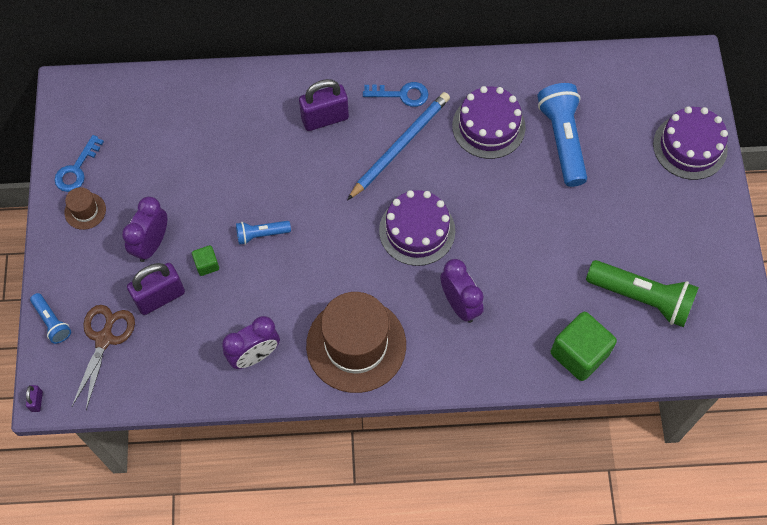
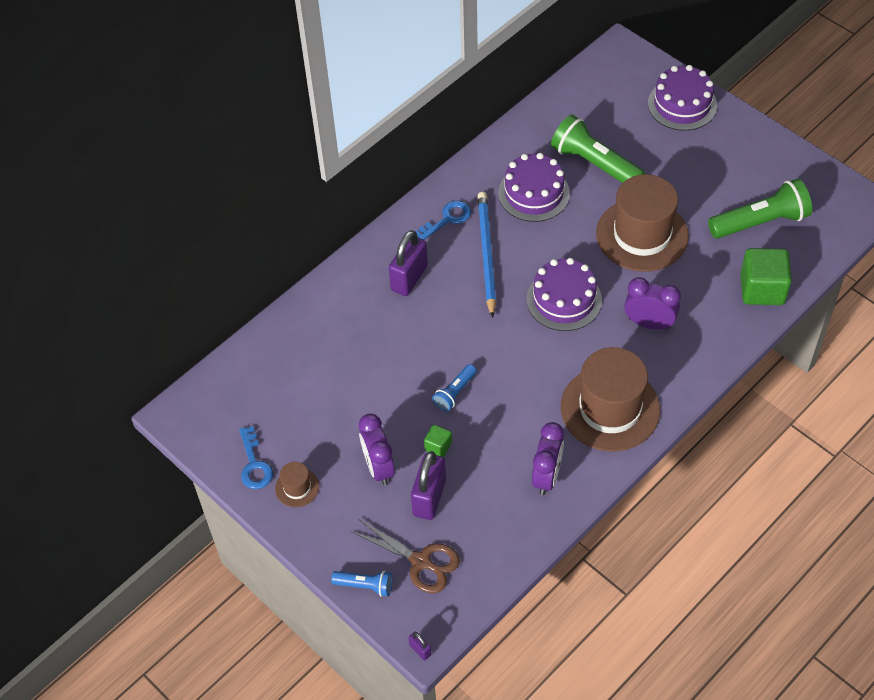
camera: 40 degrees left, 10 degrees down
brown scissors [72,305,135,410] -> brown scissors turned 150 degrees clockwise [351,519,460,593]
blue flashlight [537,83,587,187] -> green flashlight [551,115,645,183]
none -> brown hat [596,174,689,272]

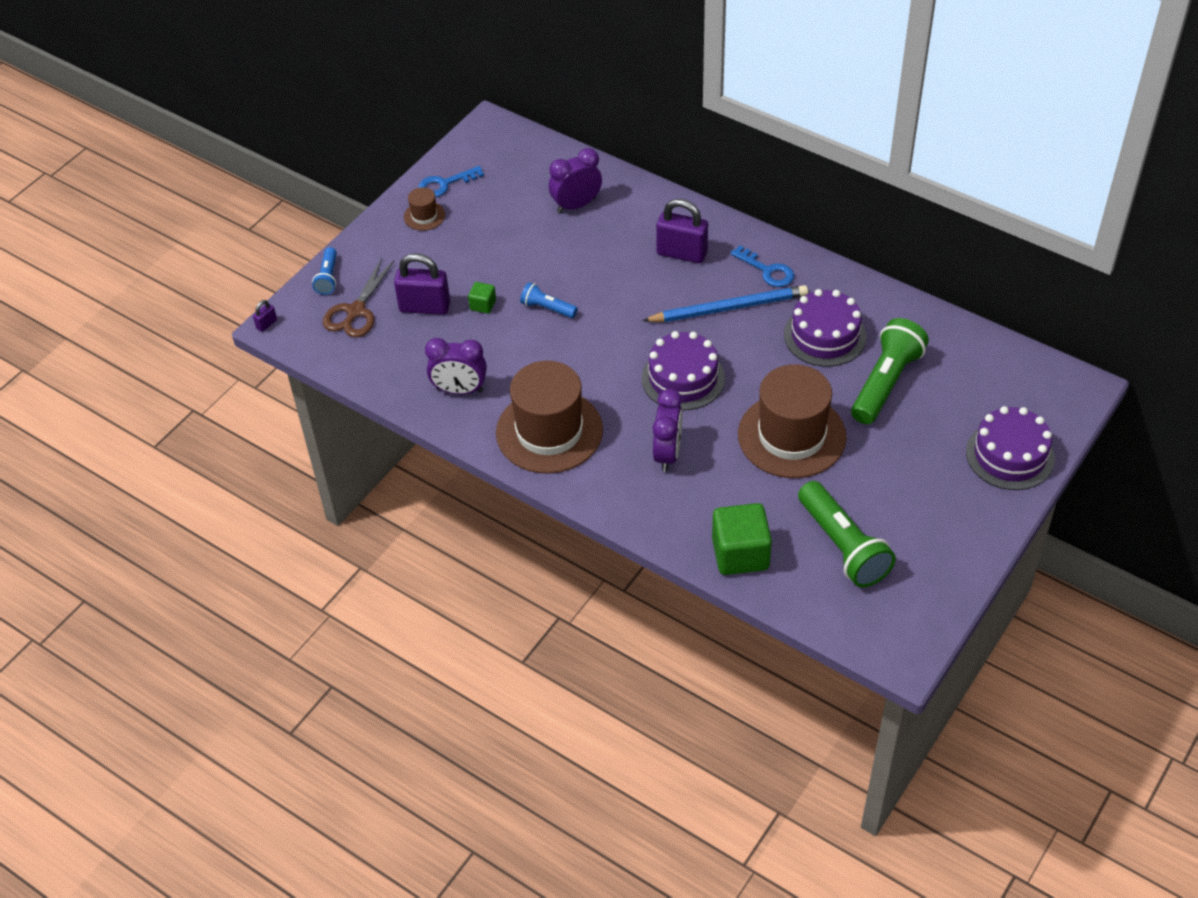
camera: 80 degrees right, 5 degrees down
purple clock [359,414,395,485] -> purple clock moved to [549,148,602,213]

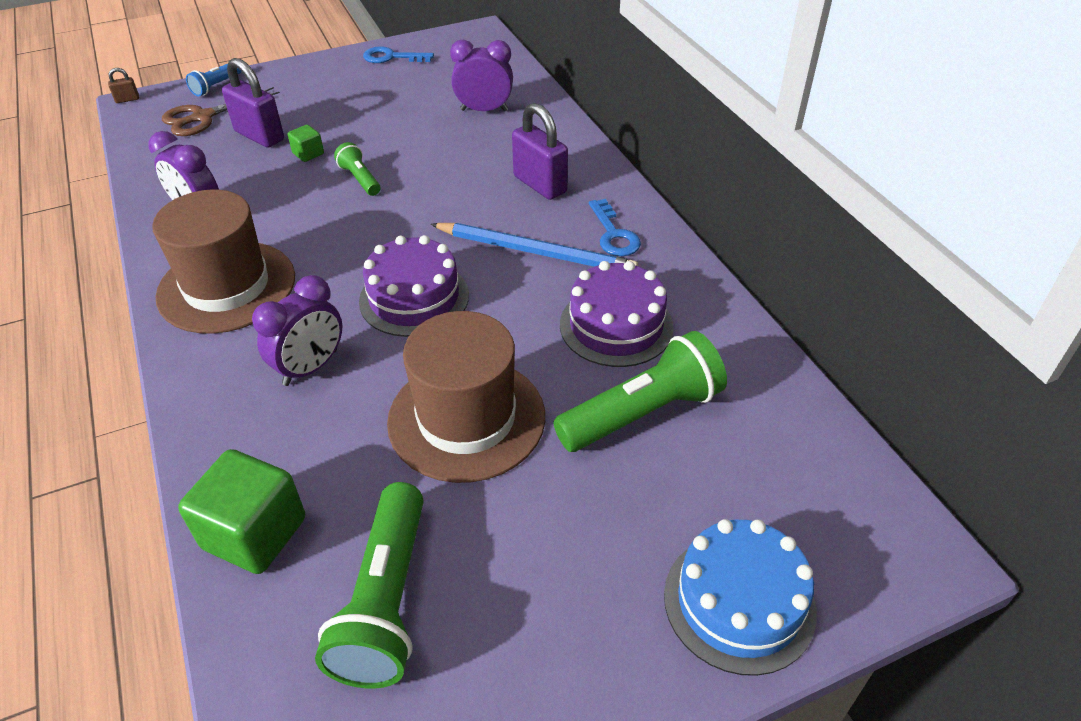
camera: 30 degrees right, 5 degrees down
purple padlock [253,300,277,332] -> brown padlock [108,68,139,103]
brown hat [404,187,445,231] -> none
blue flashlight [520,282,578,318] -> green flashlight [334,142,380,196]
purple cake [966,406,1055,490] -> blue cake [664,519,817,676]

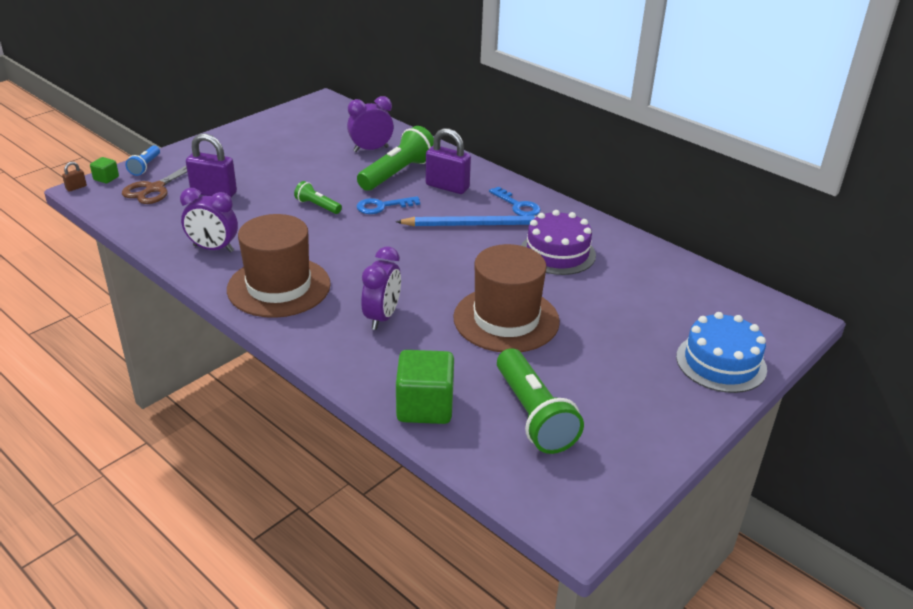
camera: 25 degrees left, 10 degrees down
green cube [288,125,324,162] -> green cube moved to [90,157,119,184]
purple cake [359,235,469,337] -> none
blue key [363,46,434,63] -> blue key moved to [357,196,420,214]
green flashlight [553,331,727,452] -> green flashlight moved to [357,126,434,191]

